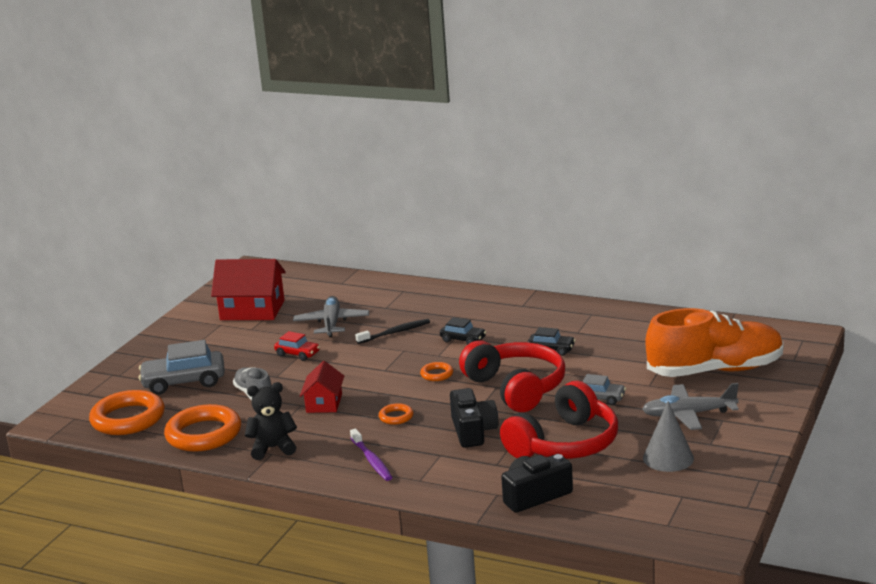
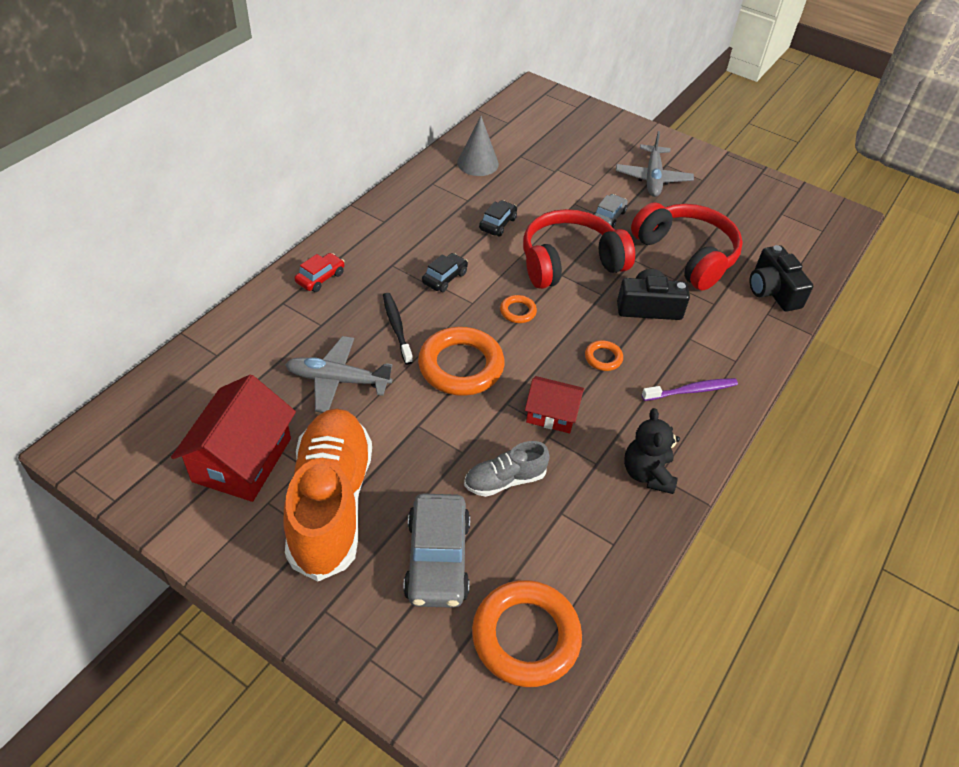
camera: 85 degrees left, 25 degrees up
orange ring [164,404,241,452] -> orange ring moved to [418,327,505,396]
red car [274,331,320,361] -> red car moved to [295,253,345,292]
grey cone [643,401,694,472] -> grey cone moved to [457,116,499,176]
orange shoe [645,308,784,377] -> orange shoe moved to [283,408,372,581]

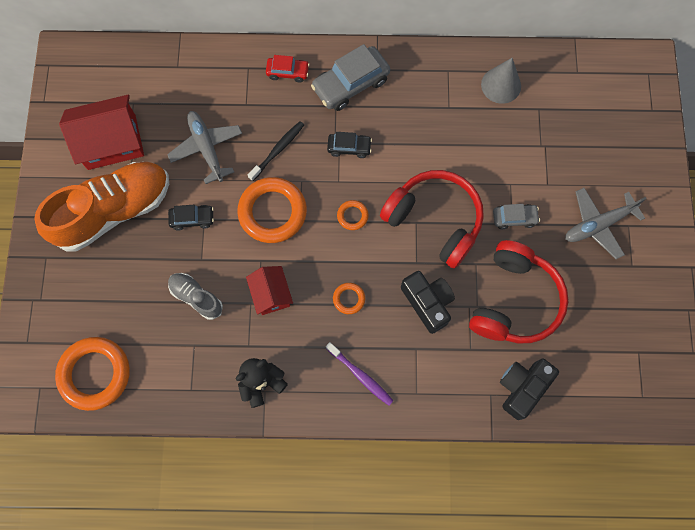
camera: 60 degrees right, 25 degrees up
grey car [403,493,470,608] -> grey car moved to [311,44,390,111]
black car [479,200,517,236] -> black car moved to [168,205,214,231]

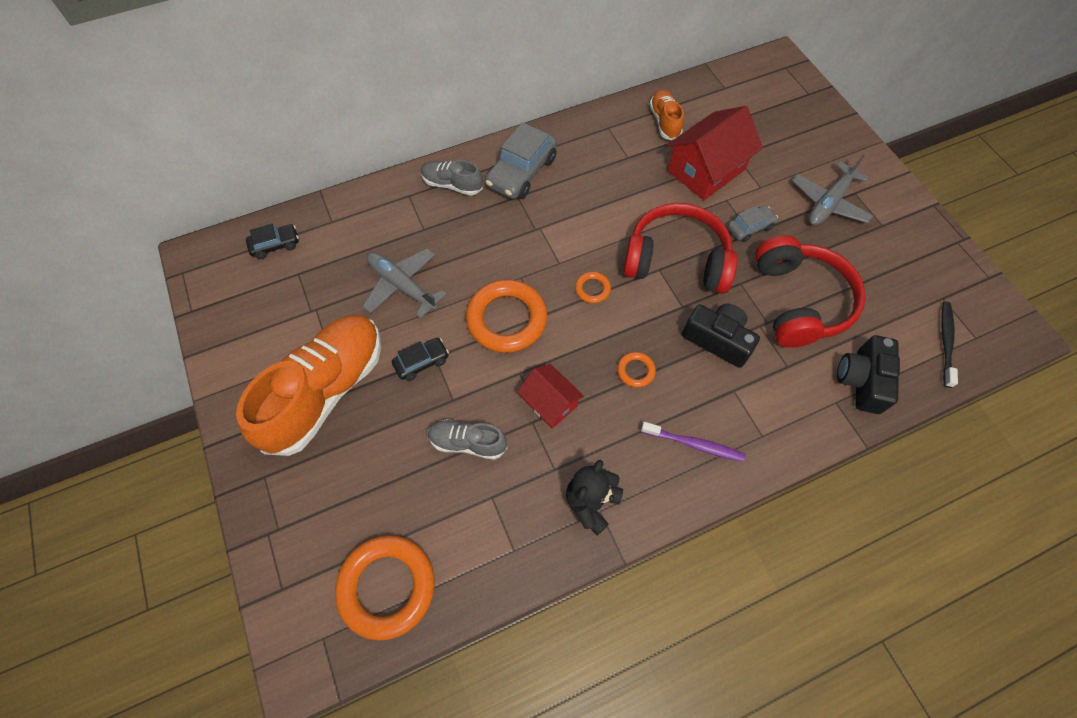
camera: 25 degrees left, 10 degrees down
red house [59,95,144,170] -> red house moved to [667,106,763,200]
black toothbrush [248,121,304,181] -> black toothbrush moved to [941,302,958,388]
red car [266,55,310,83] -> grey shoe [421,160,483,196]
black car [327,132,372,158] -> black car moved to [246,224,299,259]
grey cone [481,58,521,104] -> orange shoe [649,90,684,140]

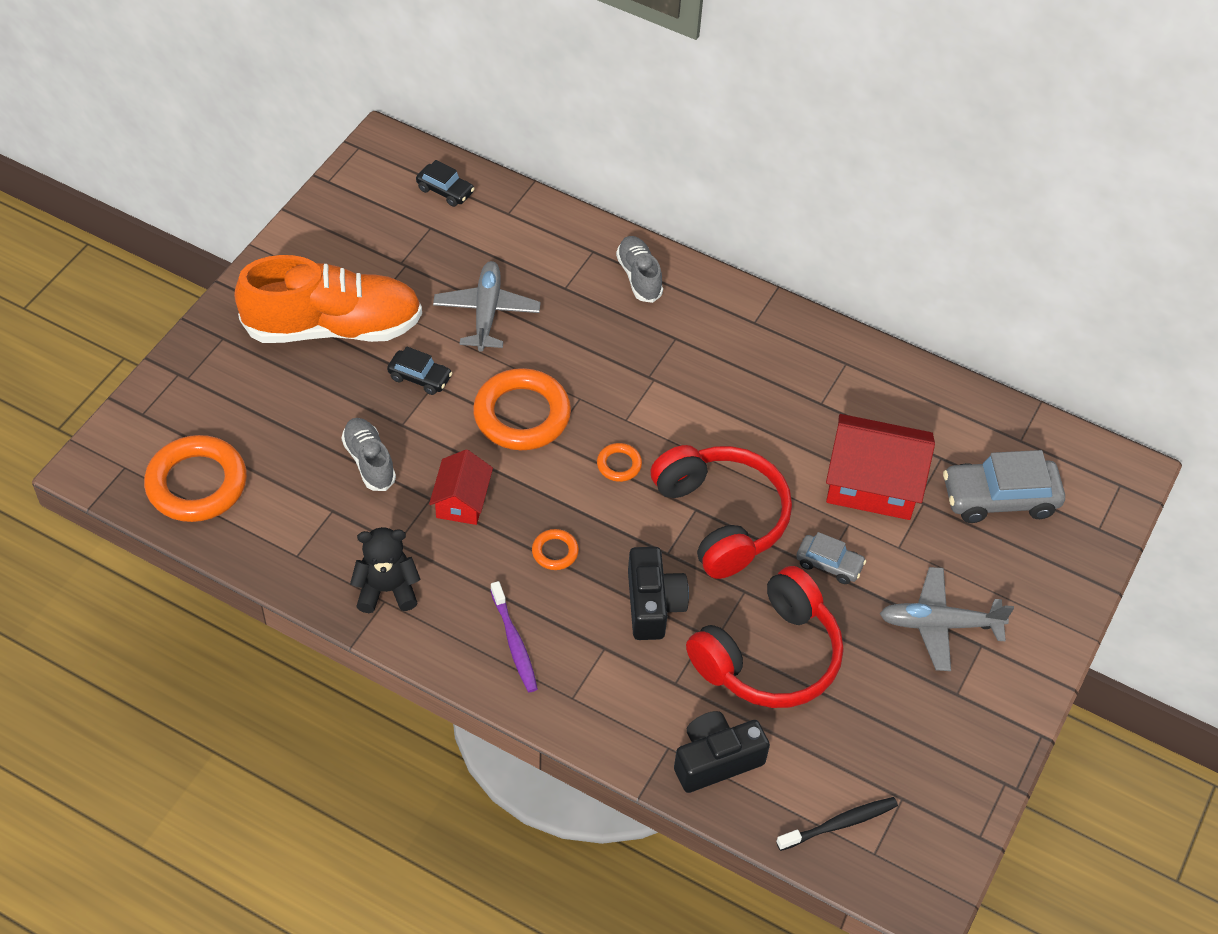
camera: 50 degrees right, 10 degrees down
grey car [485,122,557,199] -> grey car moved to [943,450,1065,523]
orange shoe [649,90,684,140] -> none

